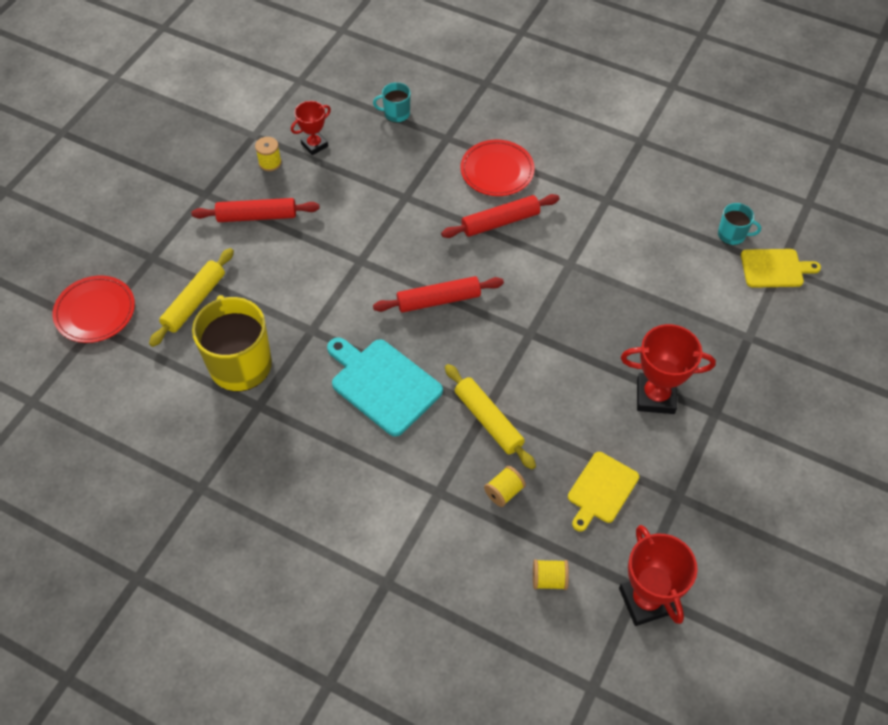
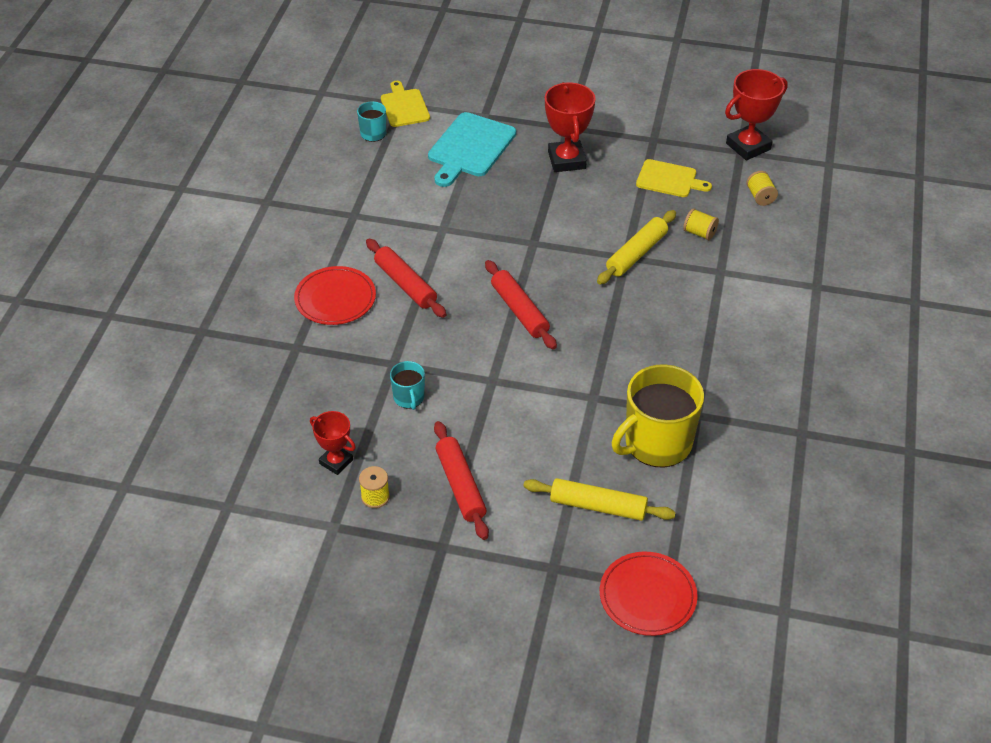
camera: 105 degrees left, 10 degrees down
turquoise cutting board [327,337,443,437] -> turquoise cutting board moved to [428,112,516,187]
turquoise mug [373,82,411,123] -> turquoise mug moved to [390,361,425,410]

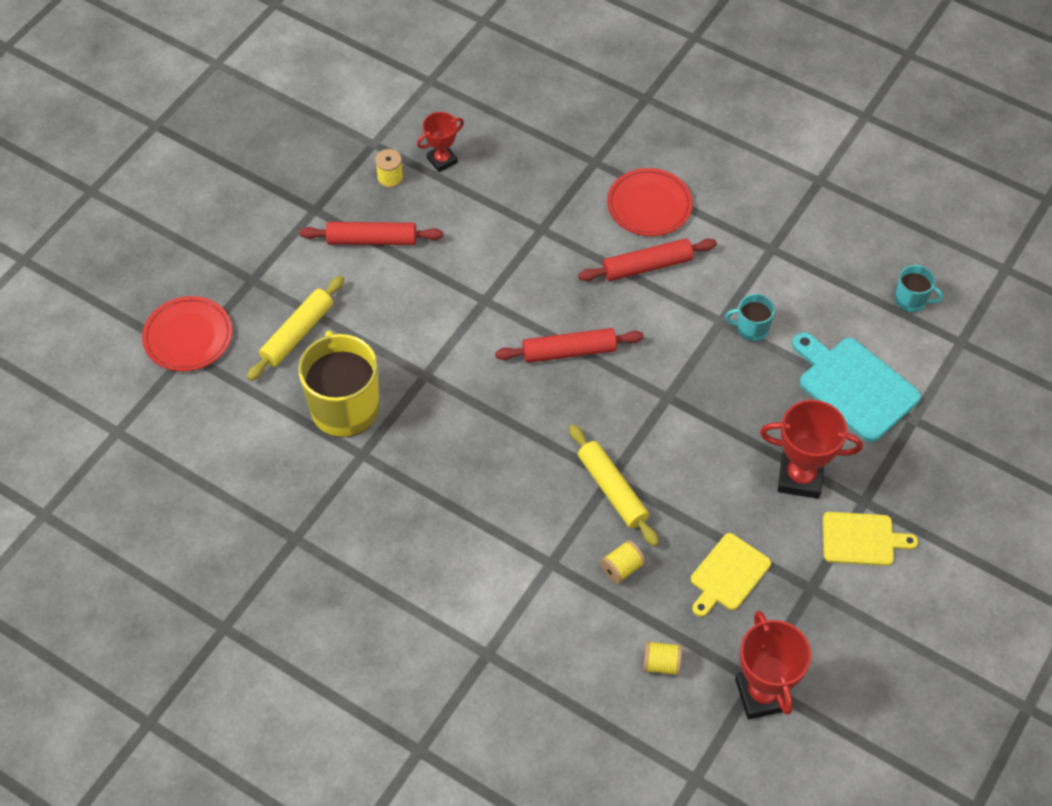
camera: 110 degrees right, 10 degrees up
yellow cutting board [381,81,430,127] -> yellow cutting board moved to [823,512,918,566]
turquoise mug [390,361,425,410] -> turquoise mug moved to [725,294,775,342]

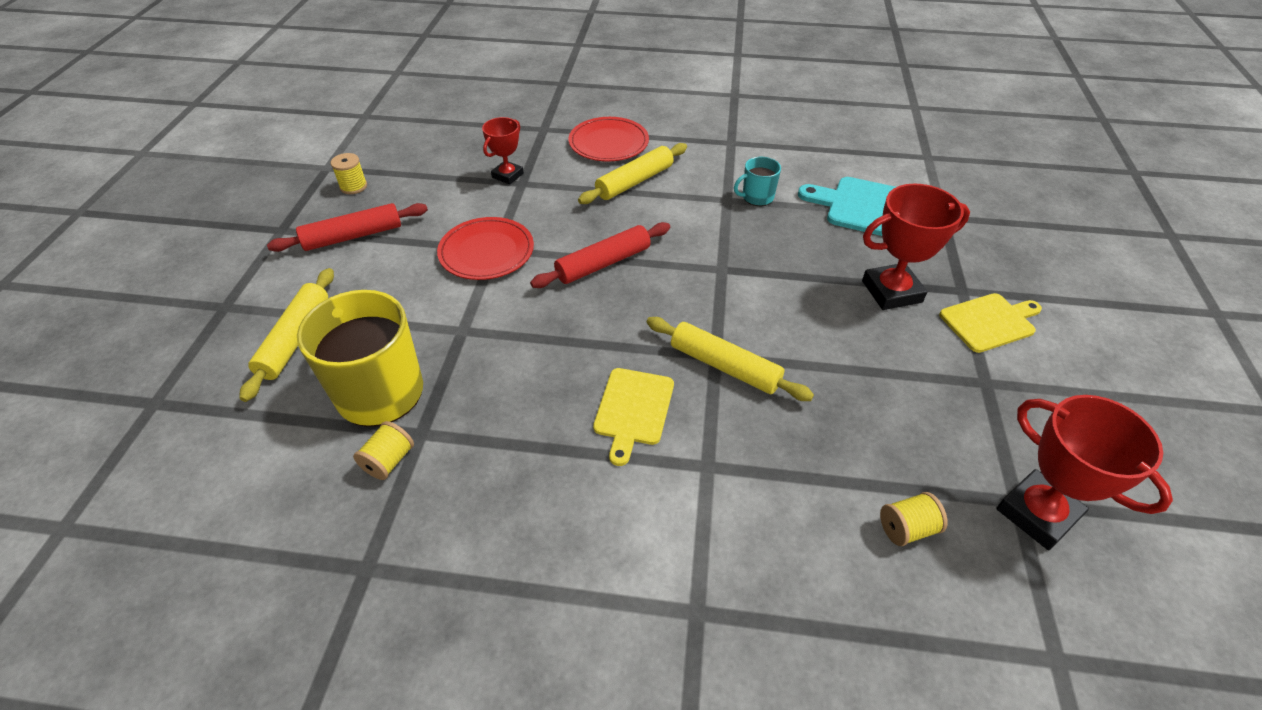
camera: 25 degrees left, 10 degrees down
red plate [142,296,232,371] -> red plate moved to [437,217,534,280]
red trophy [417,112,464,172] -> red trophy moved to [482,117,524,185]
red rolling pin [578,238,717,281] -> yellow rolling pin [578,143,687,204]
yellow spool [600,540,646,584] -> yellow spool moved to [353,421,414,480]
yellow cutting board [691,533,771,617] -> yellow cutting board moved to [593,368,674,466]
turquoise mug [895,265,943,312] -> none

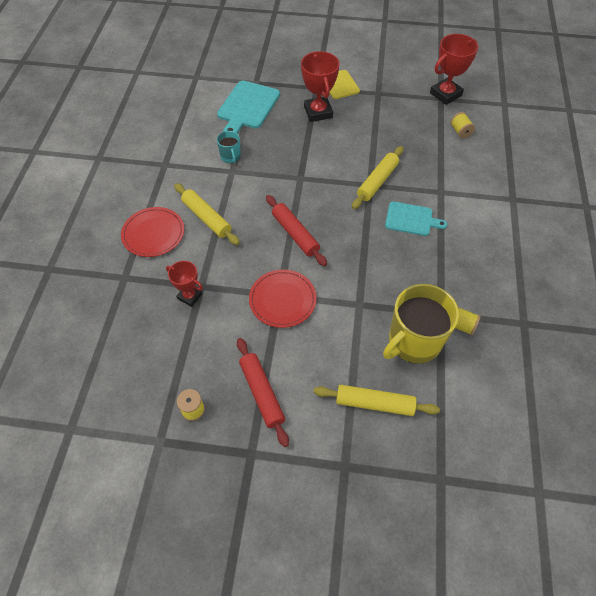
camera: 90 degrees left, 10 degrees up
yellow cutting board [593,368,674,466] -> turquoise cutting board [385,201,447,236]

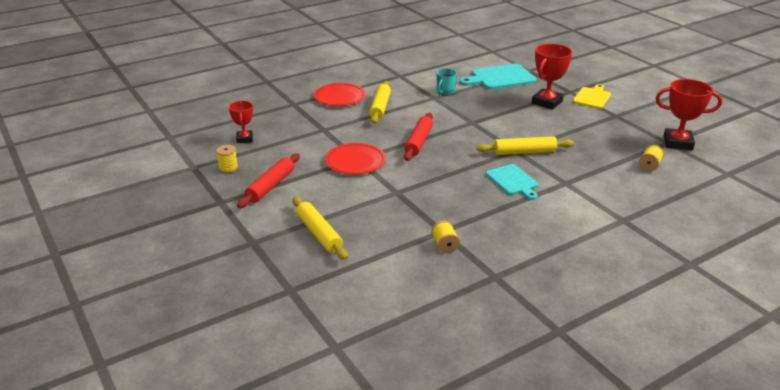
camera: 50 degrees right, 25 degrees down
red trophy [166,261,203,307] -> red trophy moved to [229,101,253,143]
yellow mug [383,284,459,364] -> none

